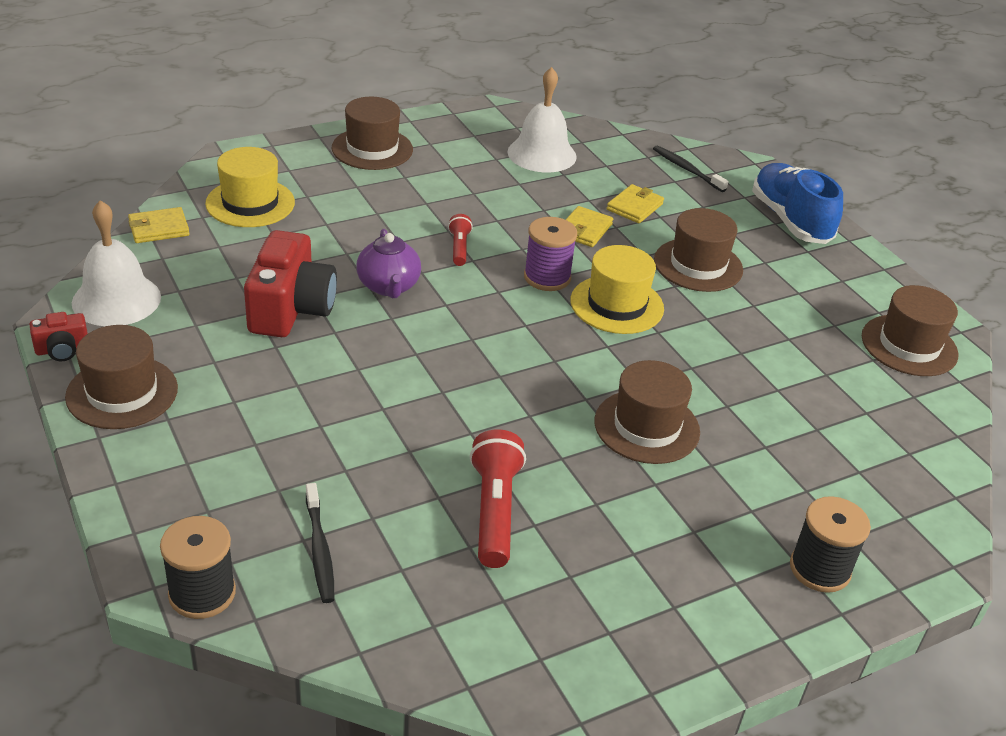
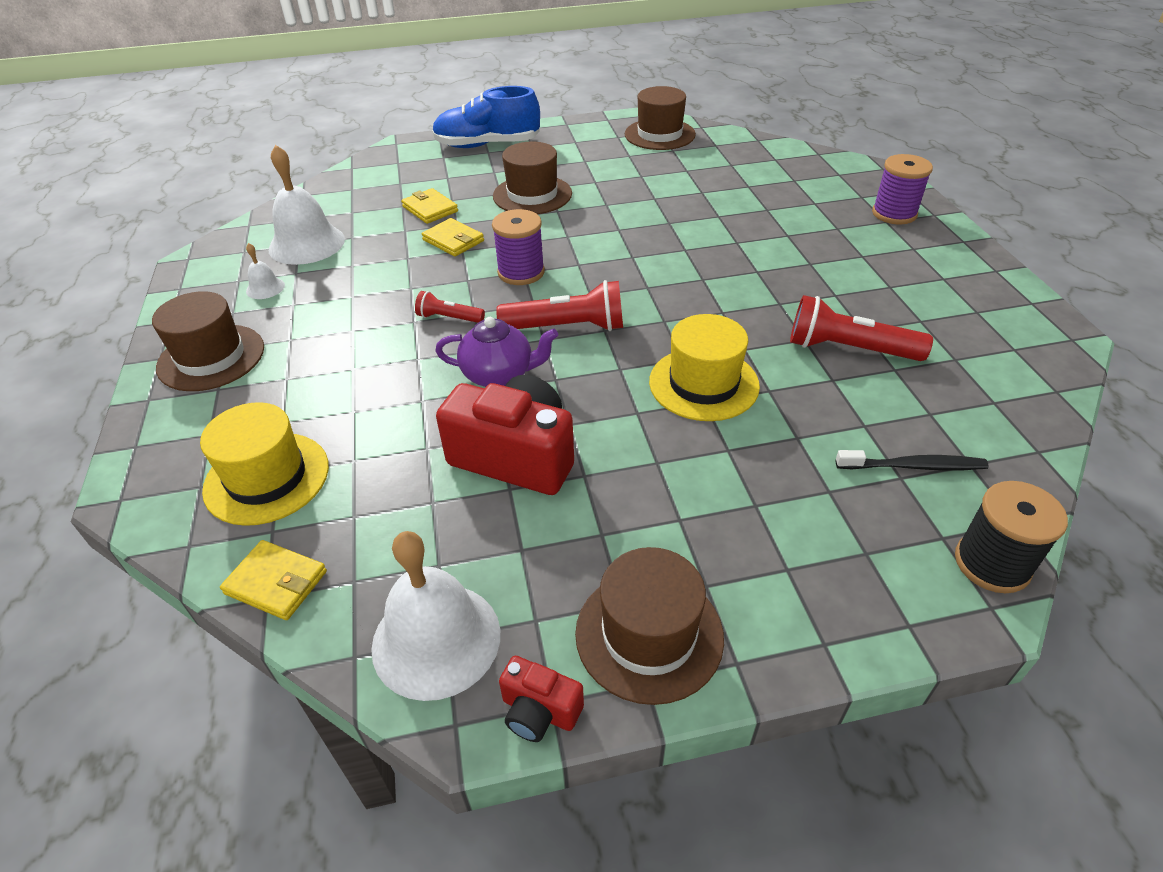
camera: 70 degrees left, 5 degrees up
red camera [30,312,88,361] -> red camera turned 120 degrees clockwise [499,656,584,742]
yellow wallet [128,207,190,243] -> yellow wallet turned 60 degrees counterclockwise [220,540,327,620]
yellow hat [570,245,664,334] -> yellow hat moved to [649,314,760,421]
brown hat [594,360,700,464] -> none
black toothbrush [653,146,728,192] -> none
black spool [790,496,871,593] -> purple spool [872,154,933,225]
none -> white bell [246,243,285,299]
none -> red flashlight [496,280,623,331]

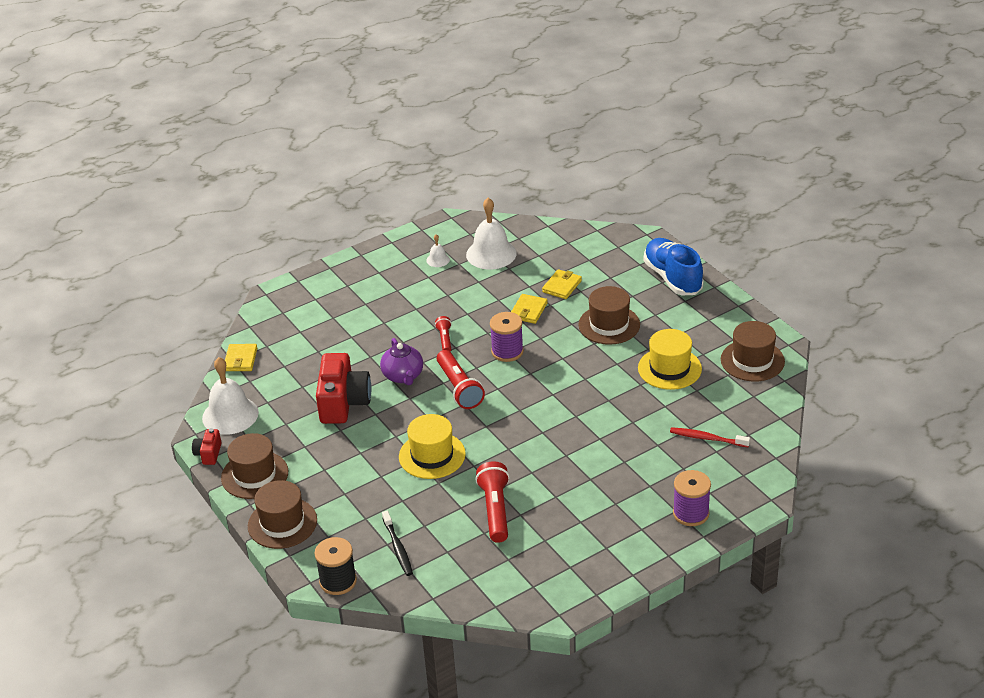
camera: 70 degrees right, 5 degrees down
brown hat [152,291,264,391] -> brown hat moved to [248,480,317,549]
yellow hat [200,402,329,526] -> yellow hat moved to [638,329,702,390]
none -> red toothbrush [670,427,750,447]

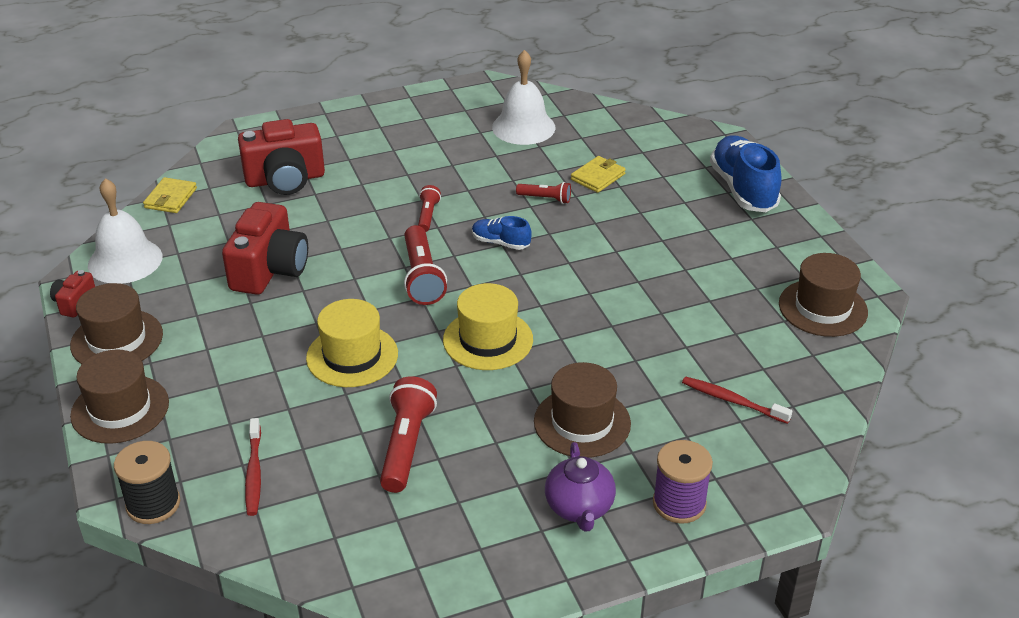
camera: 10 degrees right, 0 degrees up
purple teapot [380,338,423,385] -> purple teapot moved to [545,442,616,532]
black toothbrush [382,511,413,576] -> red toothbrush [245,418,261,516]
white bell [426,234,450,267] -> none
purple spool [490,312,524,362] -> blue shoe [472,216,532,250]
yellow wallet [511,294,548,324] -> red flashlight [516,182,571,204]
brown hat [579,286,640,345] -> brown hat moved to [534,362,631,458]
yellow hat [638,329,702,390] -> yellow hat moved to [443,283,533,370]
none -> red camera [238,119,325,195]

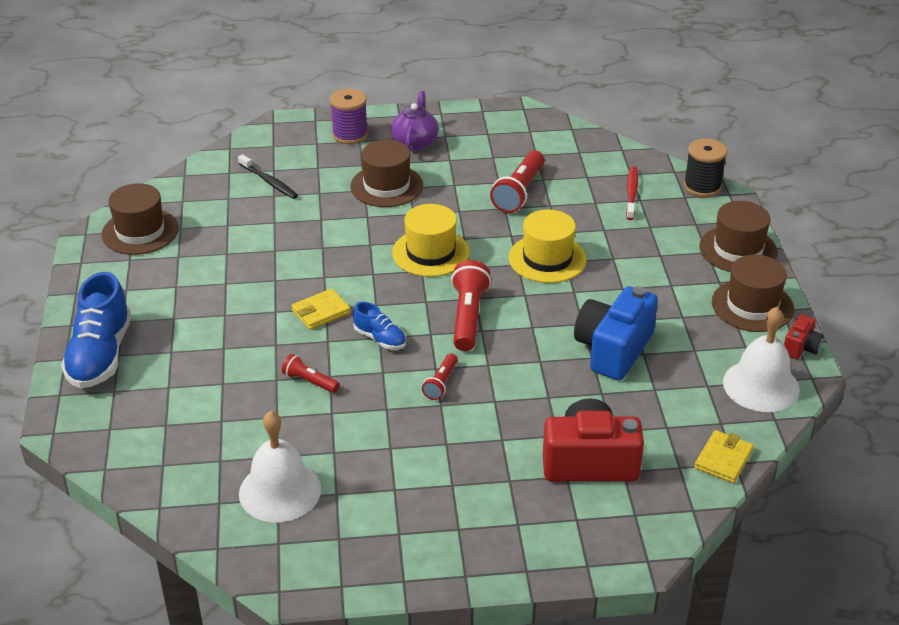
camera: 165 degrees left, 0 degrees up
red camera [222,202,308,295] -> blue camera [574,286,658,380]
yellow wallet [571,156,626,193] -> yellow wallet moved to [291,288,351,330]
red toothbrush [682,376,792,424] -> black toothbrush [238,154,298,199]

